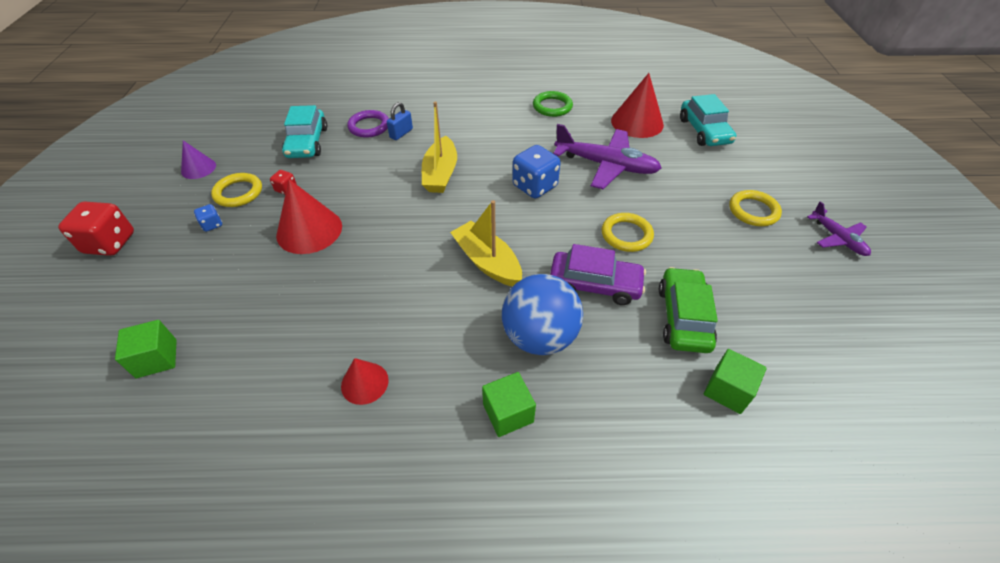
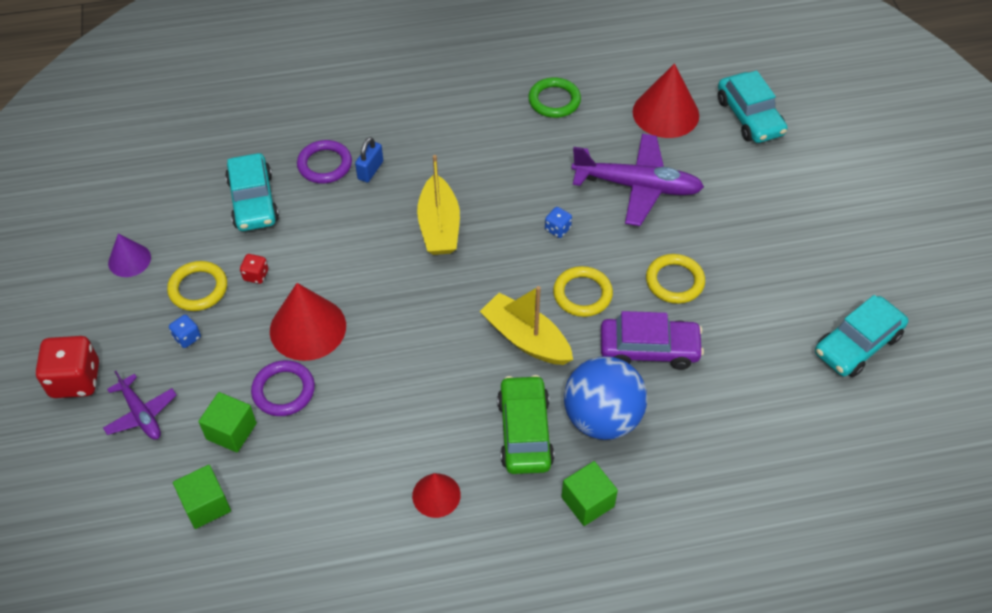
camera: 10 degrees left, 5 degrees up
blue dice [512,145,561,199] -> blue dice [545,207,572,238], size x0.48
green car [659,267,718,353] -> green car moved to [497,375,554,474]
green cube [704,349,767,414] -> green cube moved to [198,392,257,452]
yellow ring [729,190,782,226] -> yellow ring moved to [553,266,613,317]
purple plane [807,201,871,256] -> purple plane moved to [103,371,177,440]
none -> purple ring [251,360,315,416]
none -> turquoise car [815,295,908,377]

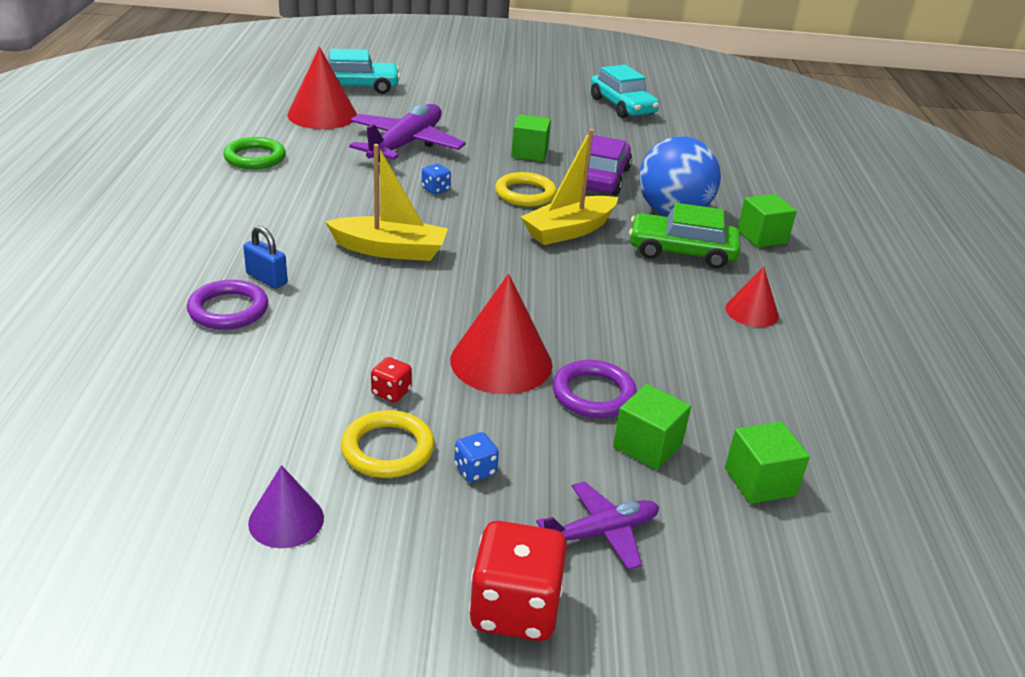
camera: 80 degrees left, 20 degrees down
turquoise car [225,153,279,231] -> none
yellow ring [646,254,705,304] -> green cube [511,114,551,162]

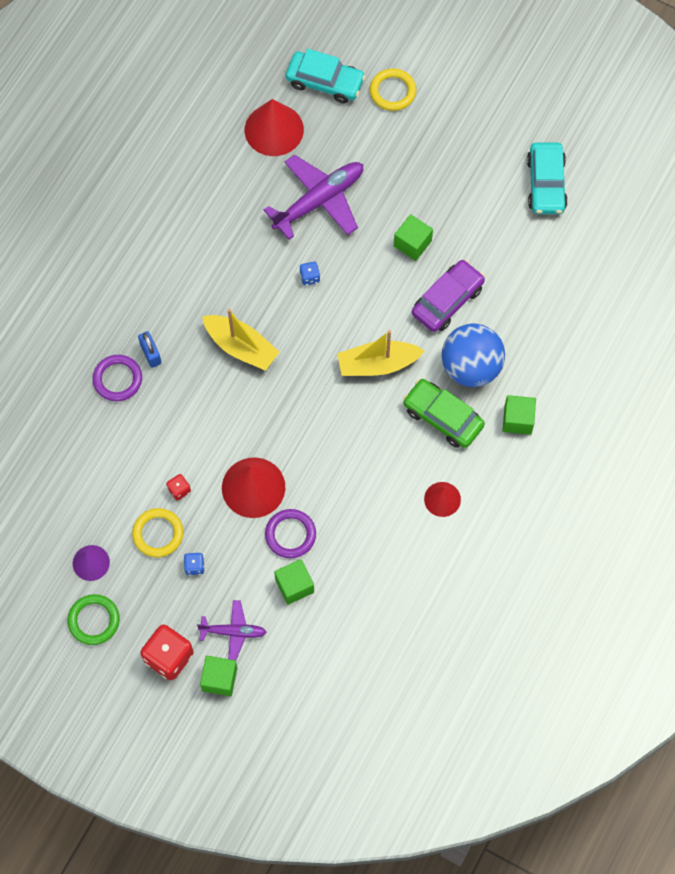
camera: 30 degrees right, 35 degrees up
green ring [223,137,286,169] -> green ring moved to [67,594,120,645]
yellow ring [495,172,557,207] -> yellow ring moved to [370,69,416,111]
green cube [725,421,810,504] -> green cube moved to [200,656,237,696]

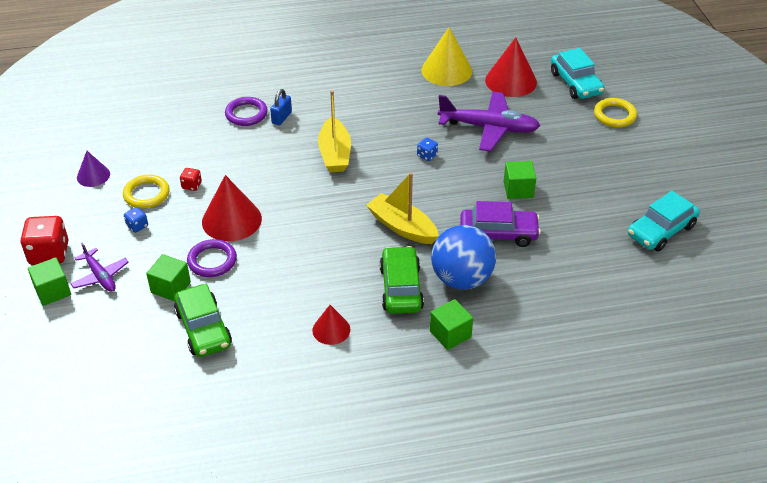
camera: 50 degrees right, 25 degrees down
green ring [67,594,120,645] -> none
none -> green car [174,284,232,357]
none -> yellow cone [421,27,472,86]

